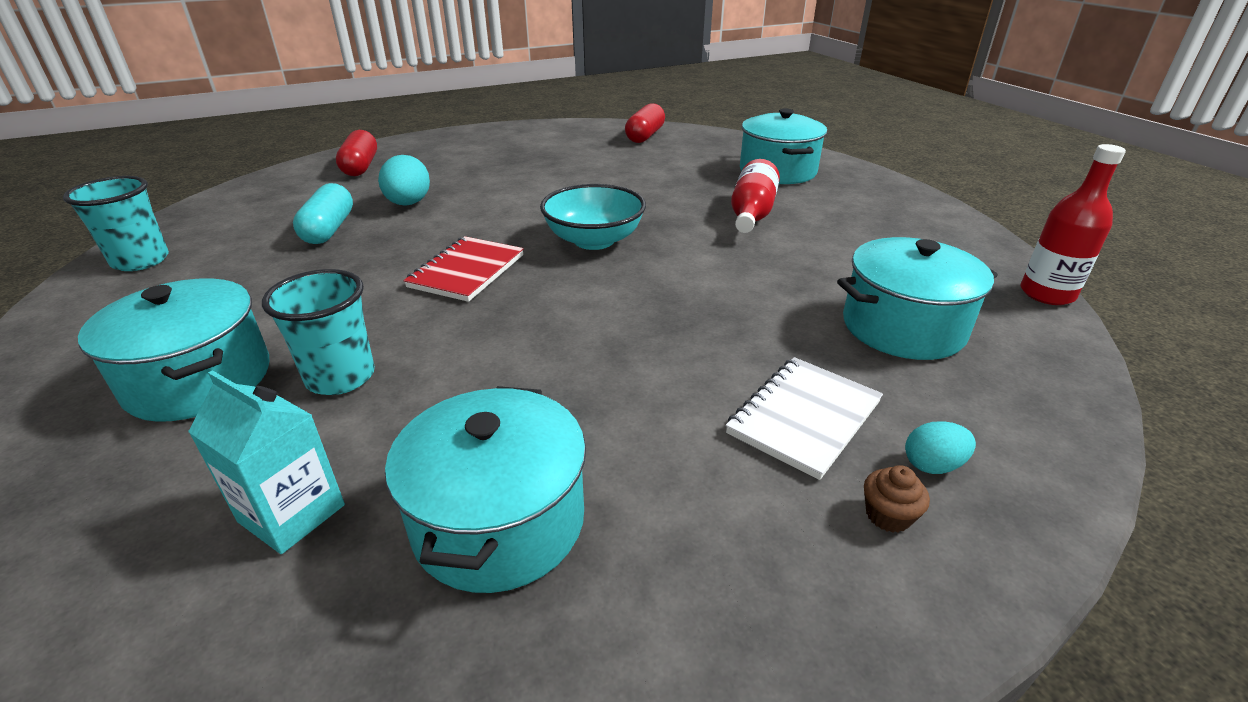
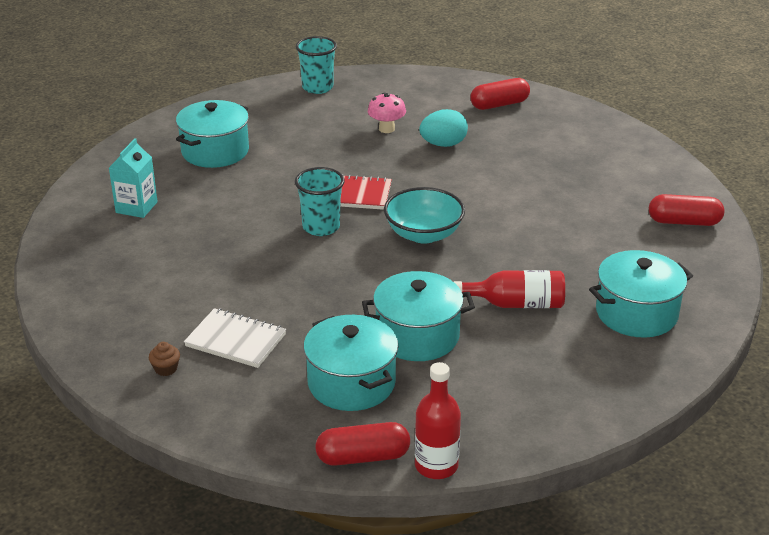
camera: 75 degrees right, 0 degrees up
turquoise cup [262,269,375,395] -> turquoise cup moved to [295,167,345,236]
turquoise capsule [293,183,353,244] -> pink mushroom [368,92,406,133]
turquoise pot [385,386,586,593] -> turquoise pot moved to [362,271,475,361]
turquoise egg [905,421,976,474] -> none
none -> red capsule [315,422,410,466]

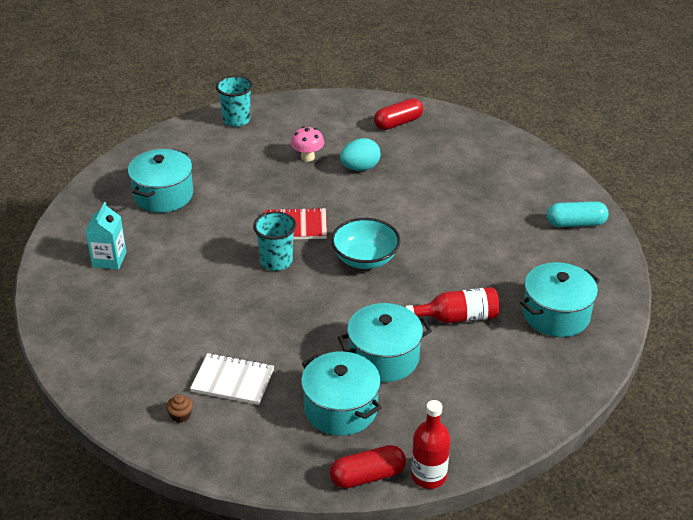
camera: 10 degrees left, 5 degrees up
red capsule [649,194,724,226] -> turquoise capsule [547,201,609,227]

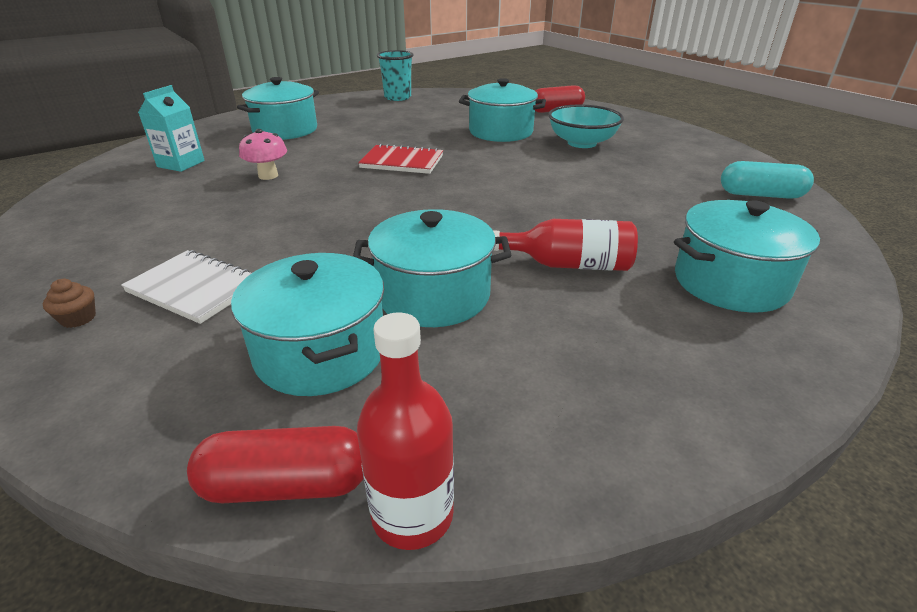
camera: 15 degrees right, 5 degrees down
turquoise cup [253,211,296,271] -> none
pink mushroom [291,126,324,162] -> pink mushroom moved to [239,129,287,180]
turquoise bowl [331,218,401,269] -> turquoise bowl moved to [548,104,624,148]
turquoise egg [340,138,381,171] -> turquoise pot [459,78,546,142]

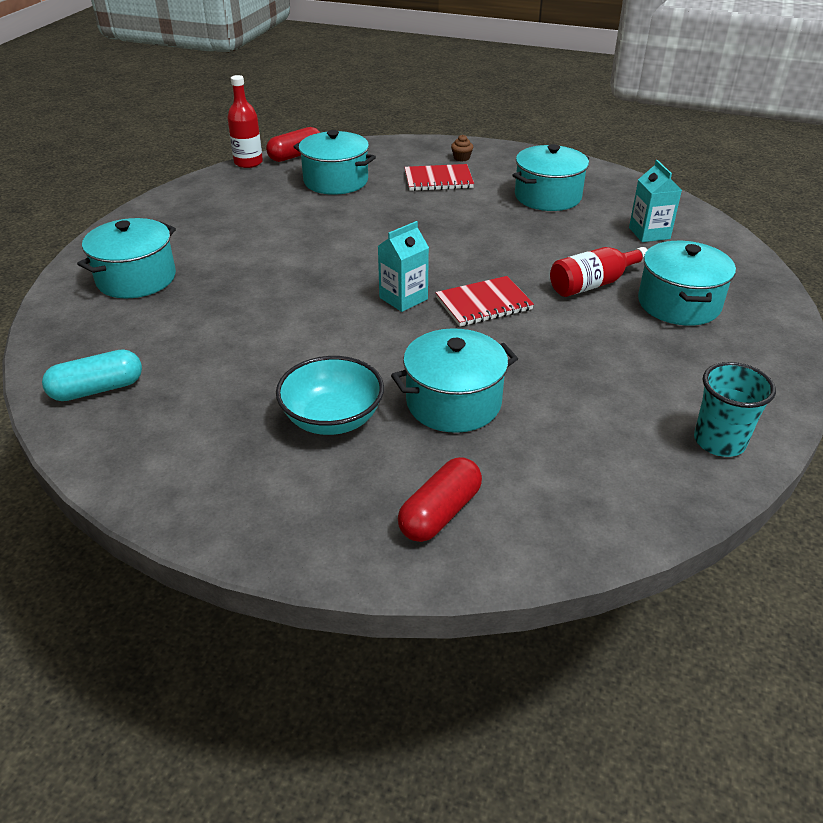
camera: 145 degrees right, 5 degrees up
white notebook [121,250,253,324] -> red notebook [404,164,474,191]
pink mushroom [239,129,287,180] -> none
turquoise pot [353,209,511,327] -> turquoise pot moved to [513,144,589,211]
red bottle [493,219,638,271] -> red bottle moved to [550,247,647,297]
none -> turquoise carton [378,221,429,312]

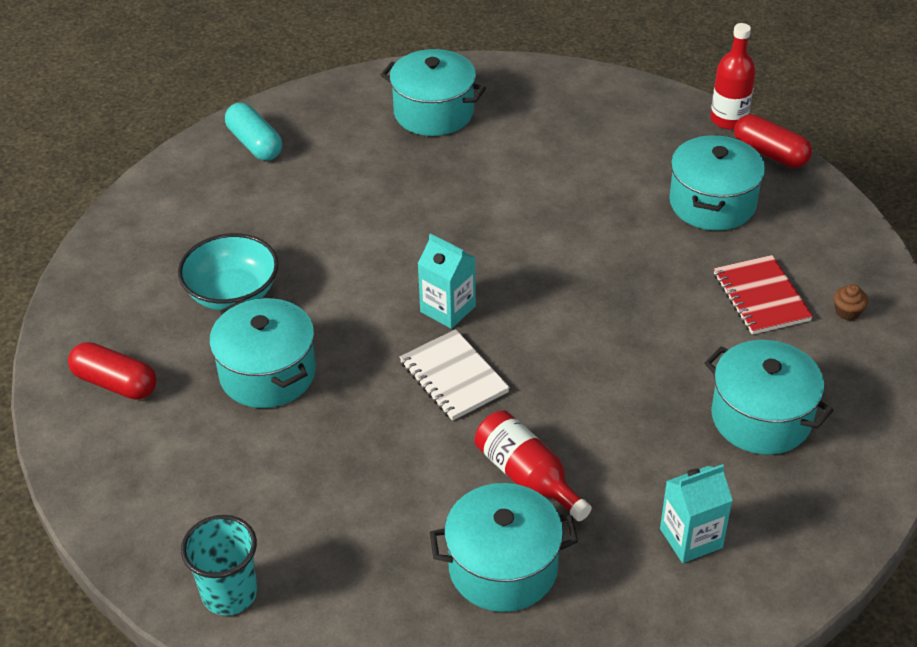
camera: 80 degrees right, 5 degrees up
red notebook [435,276,534,327] -> white notebook [400,329,510,421]

